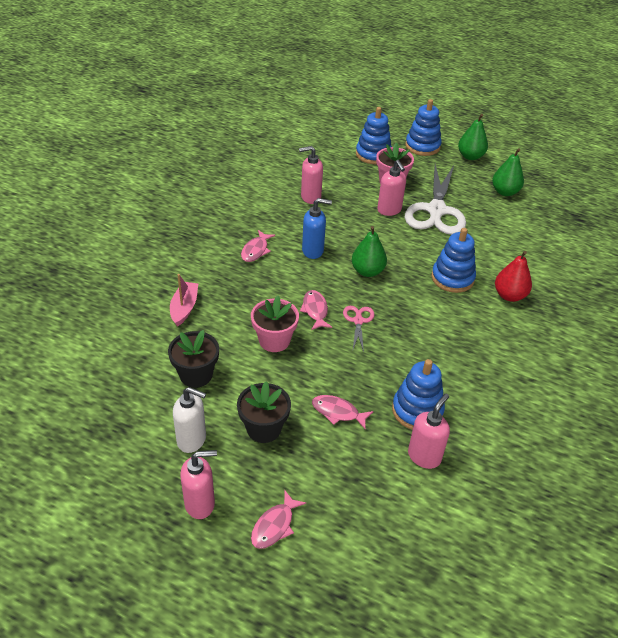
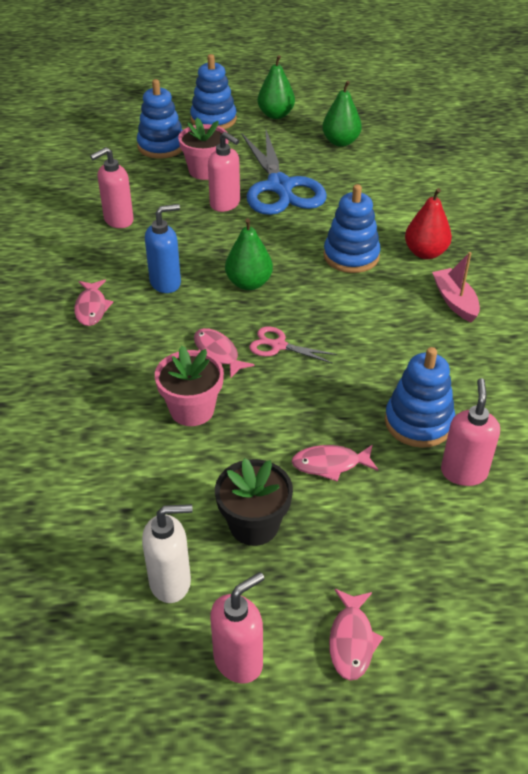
camera: 25 degrees left, 0 degrees up
black flower pot [168,330,219,388] -> none
pink boat [170,274,198,327] -> pink boat moved to [432,252,480,322]
pink scissors [343,306,374,352] -> pink scissors turned 45 degrees counterclockwise [249,327,337,364]
white scissors [405,164,466,235] -> blue scissors [242,130,327,215]

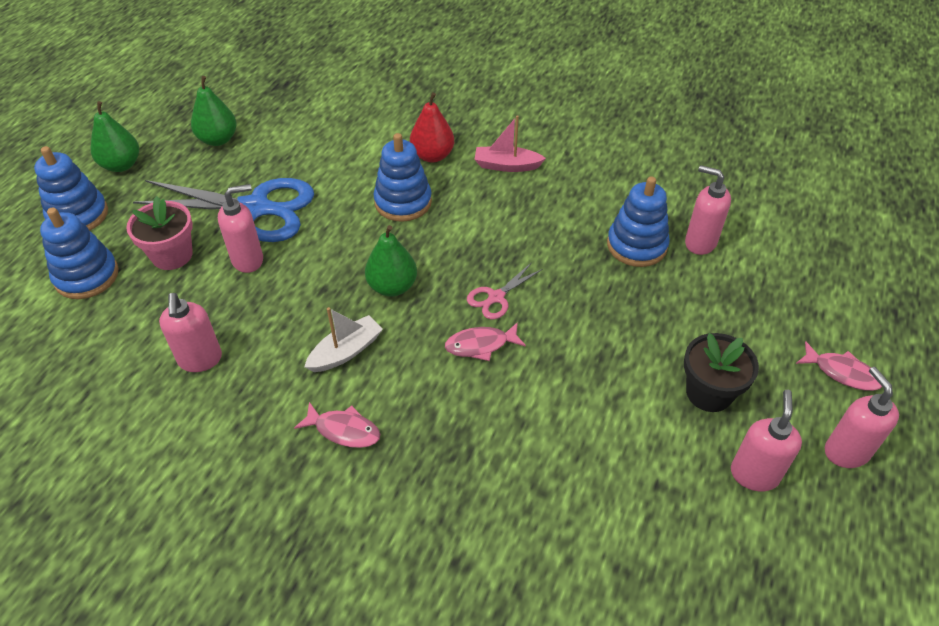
camera: 65 degrees left, 5 degrees up
white soap dispenser [142,504,193,603] -> pink soap dispenser [731,390,802,492]
blue soap dispenser [145,204,181,293] -> white boat [304,307,383,372]
pink flower pot [155,346,224,426] -> none
pink fish [292,445,378,481] -> none

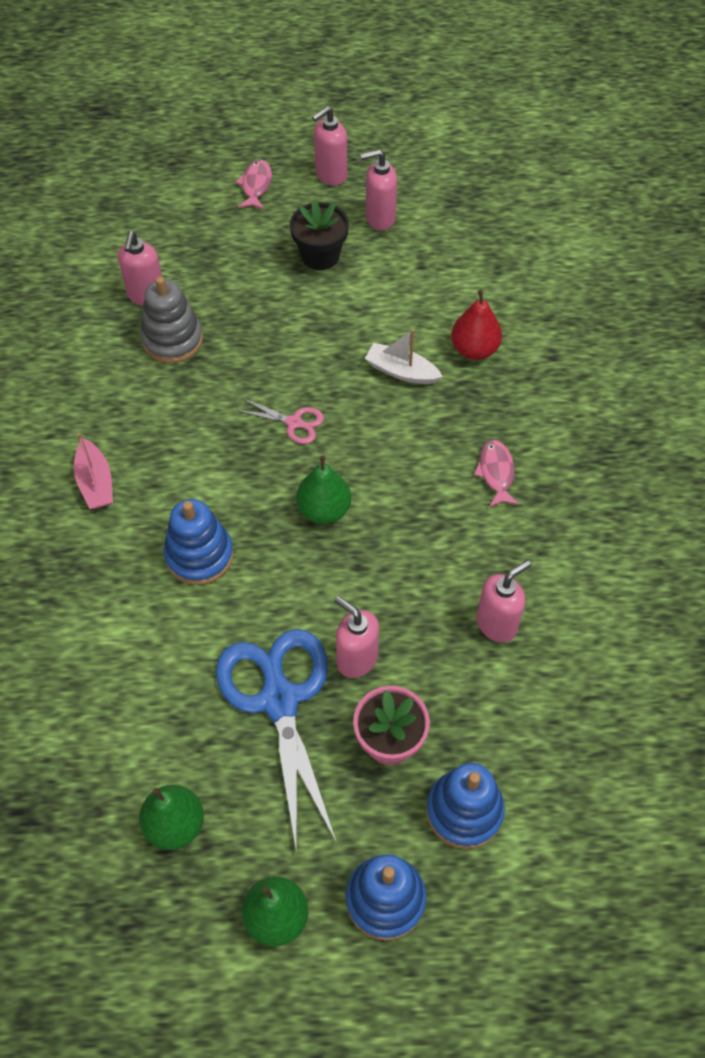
camera: 115 degrees left, 10 degrees up
white boat [304,307,383,372] -> white boat moved to [365,329,443,384]
red pear [410,93,454,163] -> red pear moved to [451,290,502,360]
pink fish [445,322,526,361] -> none
blue stacking toy [607,177,670,267] -> grey stacking toy [140,276,203,363]

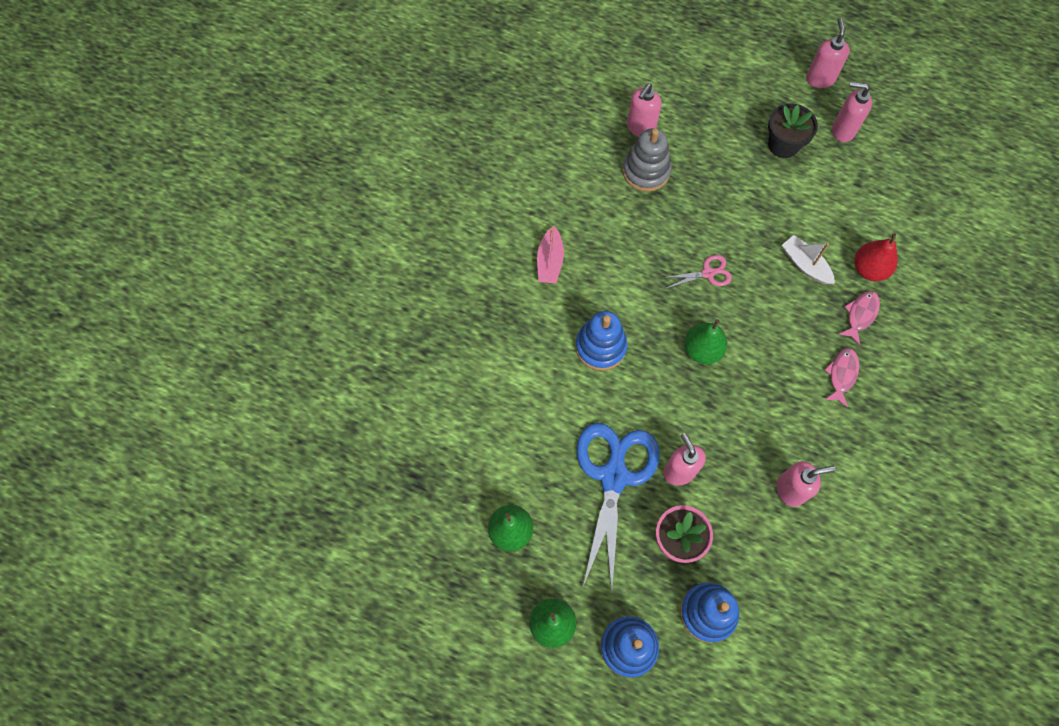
camera: 25 degrees right, 10 degrees up
pink fish [235,159,272,210] -> pink fish moved to [839,291,880,345]
pink scissors [236,398,324,444] -> pink scissors turned 60 degrees counterclockwise [663,255,732,289]
pink soap dispenser [312,106,347,186] -> pink soap dispenser turned 105 degrees clockwise [806,18,850,88]

